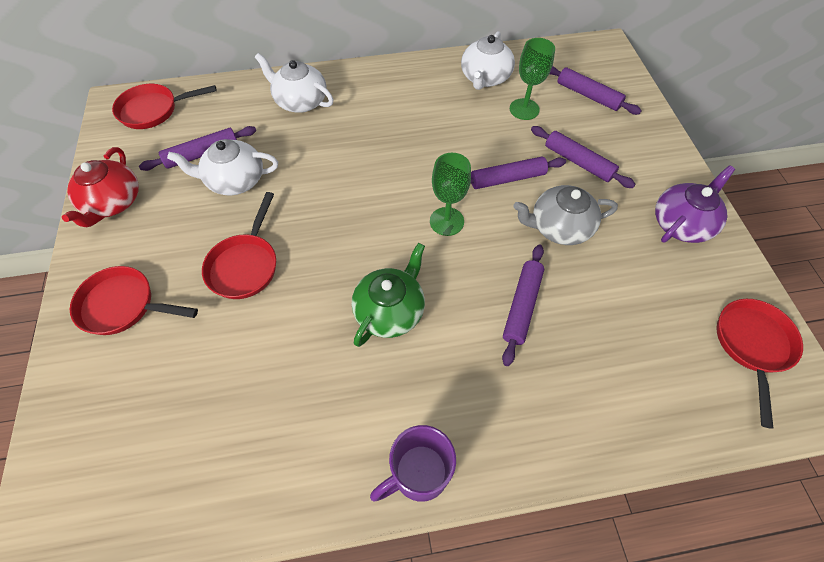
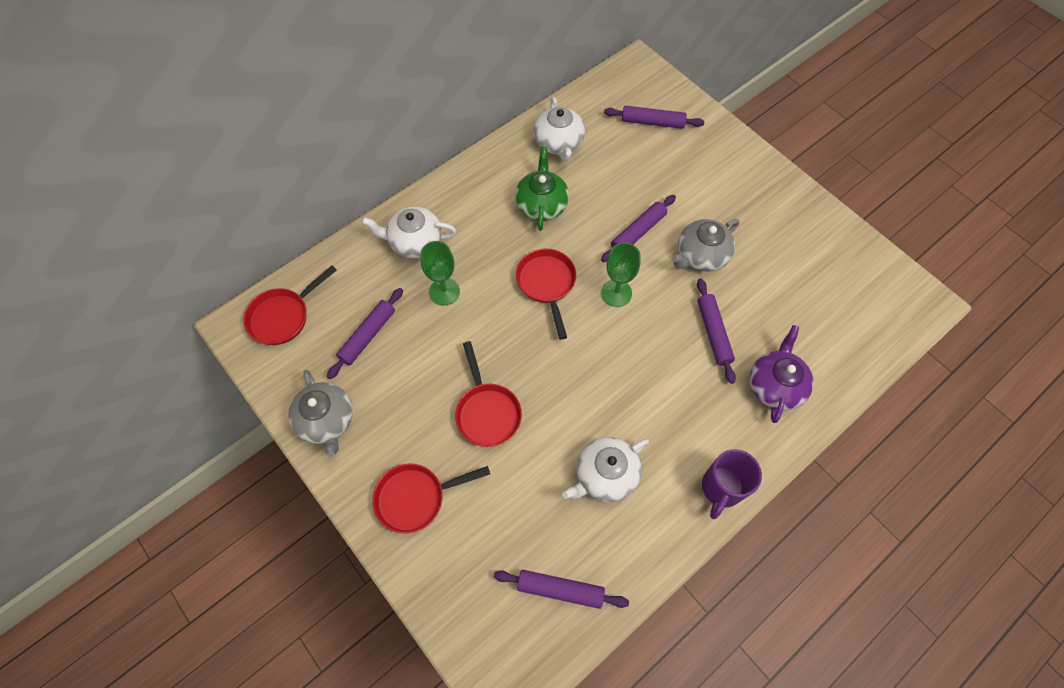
camera: 30 degrees left, 5 degrees up
red teapot [62,147,139,227] -> grey teapot [288,370,353,457]
white teapot [167,139,278,195] -> white teapot moved to [562,437,649,502]
green teapot [352,243,425,347] -> green teapot moved to [515,146,569,231]
green goblet [510,38,555,120] -> green goblet moved to [420,241,460,305]
purple rolling pin [531,126,636,188] -> purple rolling pin moved to [494,570,629,609]
purple teapot [655,165,735,243] -> purple teapot moved to [750,325,813,423]
red pan [716,299,803,429] -> red pan moved to [516,249,576,339]

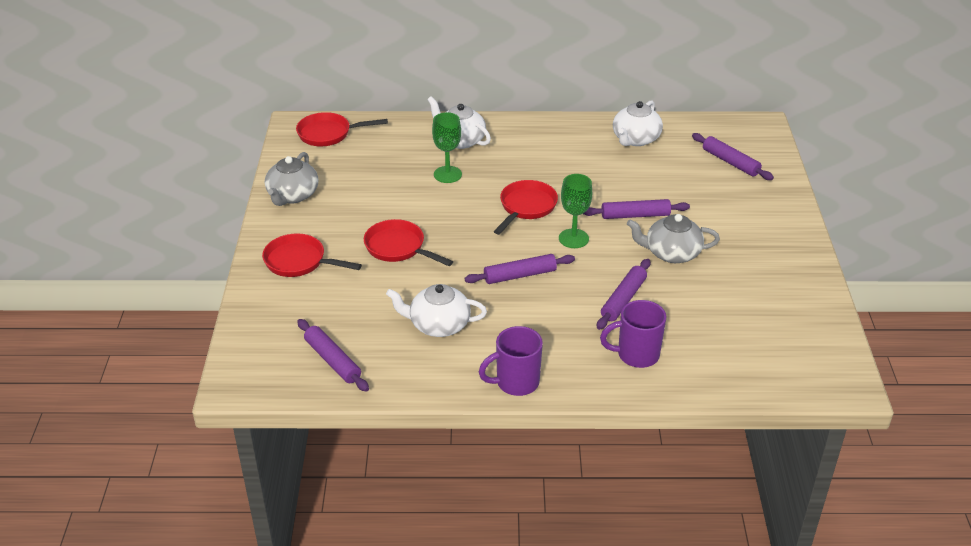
camera: 40 degrees right, 25 degrees down
purple rolling pin [327,288,403,379] -> purple rolling pin moved to [464,254,575,284]
red pan [455,341,522,447] -> red pan turned 105 degrees clockwise [364,219,453,266]
green teapot [515,146,569,231] -> none
purple teapot [750,325,813,423] -> purple mug [600,300,666,368]

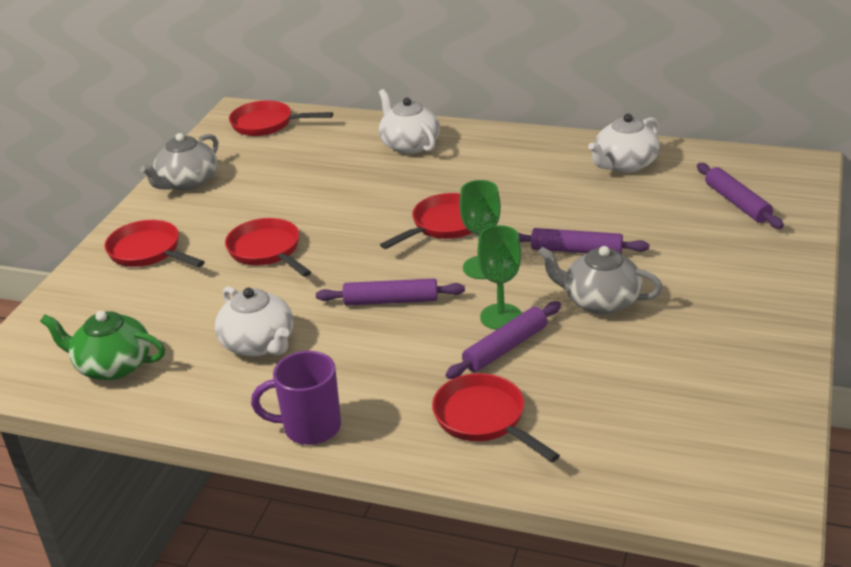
camera: 20 degrees right, 5 degrees down
purple rolling pin [297,319,369,392] -> green teapot [40,311,165,380]
white teapot [386,284,487,337] -> white teapot turned 150 degrees counterclockwise [215,286,293,356]
green goblet [432,112,462,183] -> green goblet moved to [477,225,522,330]
purple mug [600,300,666,368] -> red pan [432,373,560,462]

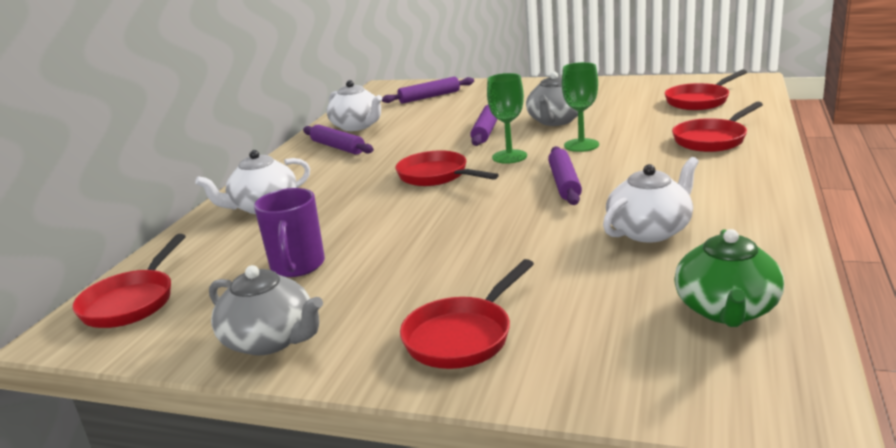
camera: 90 degrees left, 10 degrees down
red pan [225,218,311,277] -> red pan moved to [665,70,747,110]
purple mug [251,351,341,445] -> purple mug moved to [254,188,325,277]
purple rolling pin [445,301,561,379] -> purple rolling pin moved to [303,125,374,155]

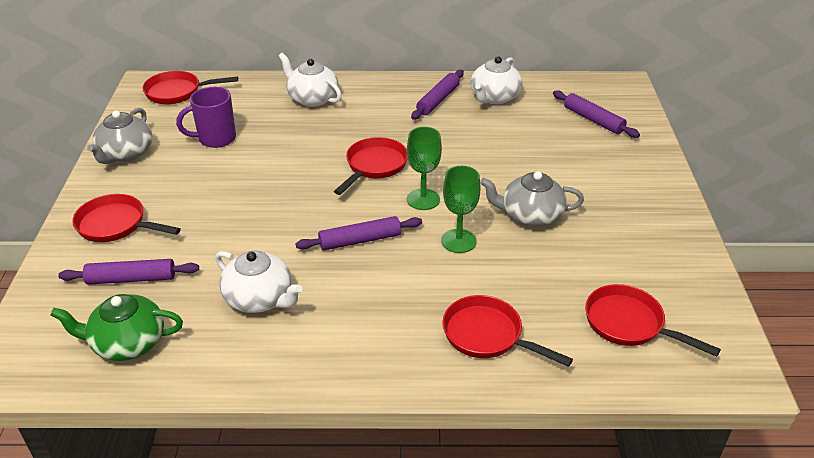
camera: 70 degrees right, 15 degrees up
purple rolling pin [470,105,497,146] -> purple rolling pin moved to [58,259,199,285]

